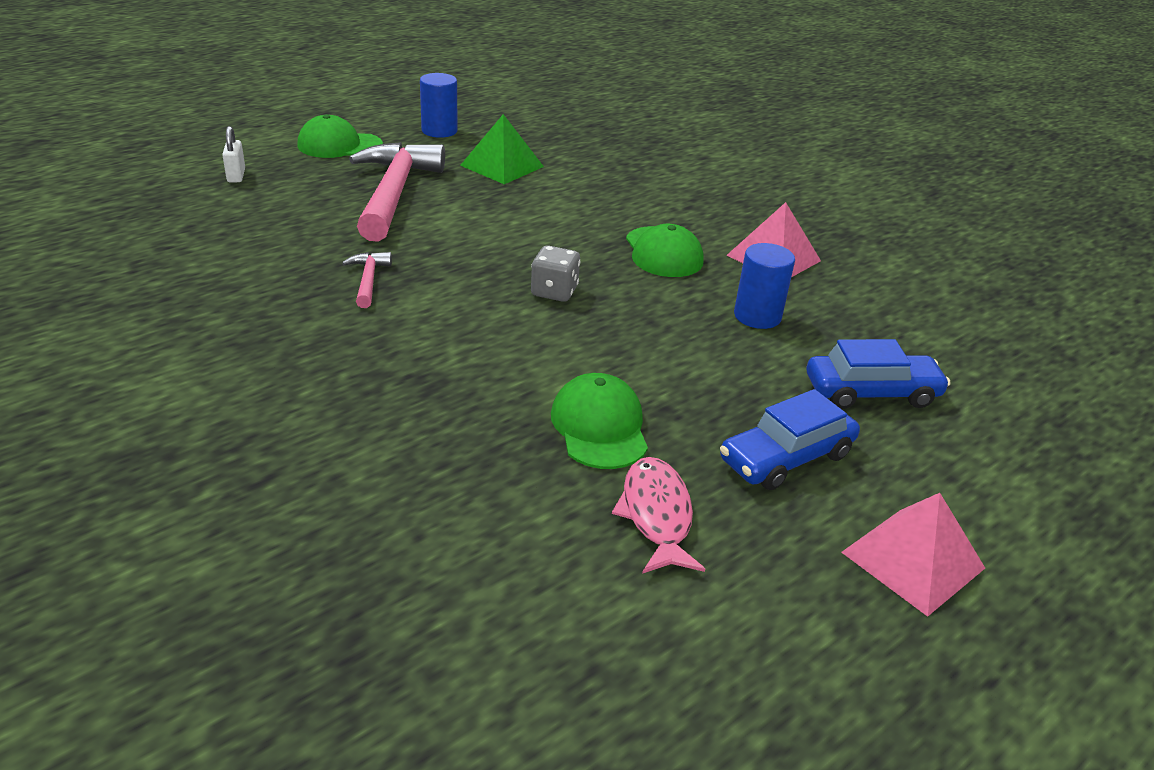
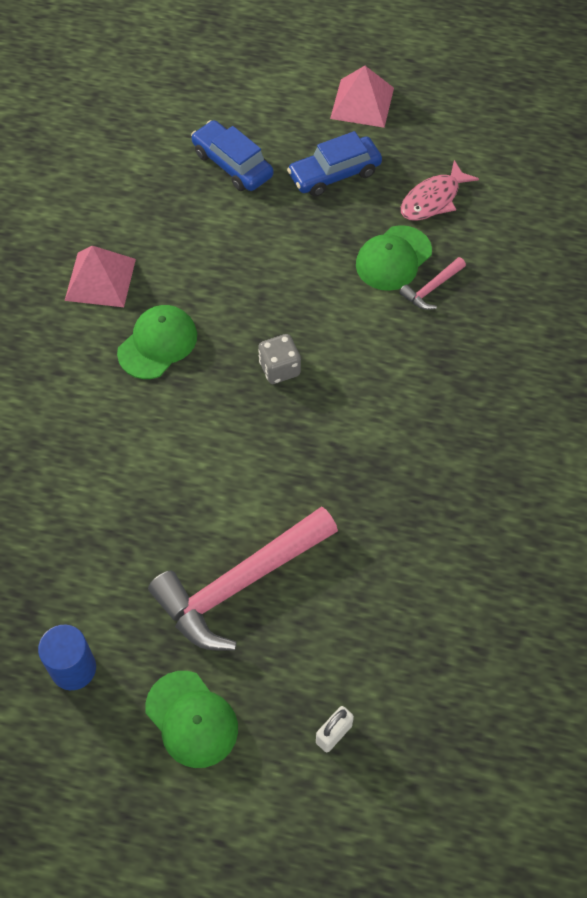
camera: 125 degrees left, 25 degrees up
pink hammer [342,252,392,308] -> pink hammer moved to [399,257,466,310]
green pyramid [460,114,544,184] -> none
blue car [720,389,860,490] -> blue car turned 135 degrees clockwise [287,131,382,197]
blue cylinder [734,243,795,329] -> none

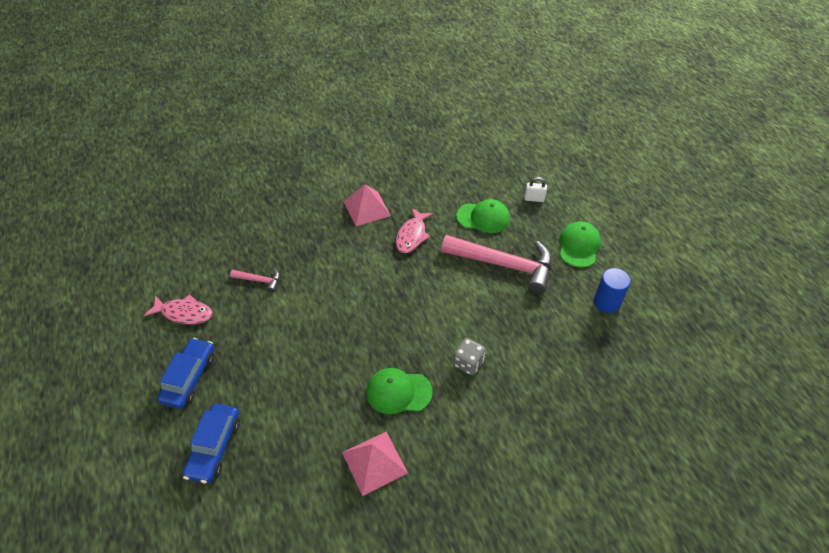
camera: 125 degrees left, 10 degrees down
grey dice [258,334,301,384] -> grey dice moved to [453,338,486,375]
blue car [287,131,382,197] -> blue car turned 105 degrees counterclockwise [157,338,215,409]
pink pyramid [330,66,394,128] -> pink pyramid moved to [344,184,391,226]
green cap [356,225,432,291] -> green cap moved to [456,199,510,233]
none -> pink fish [396,208,433,253]

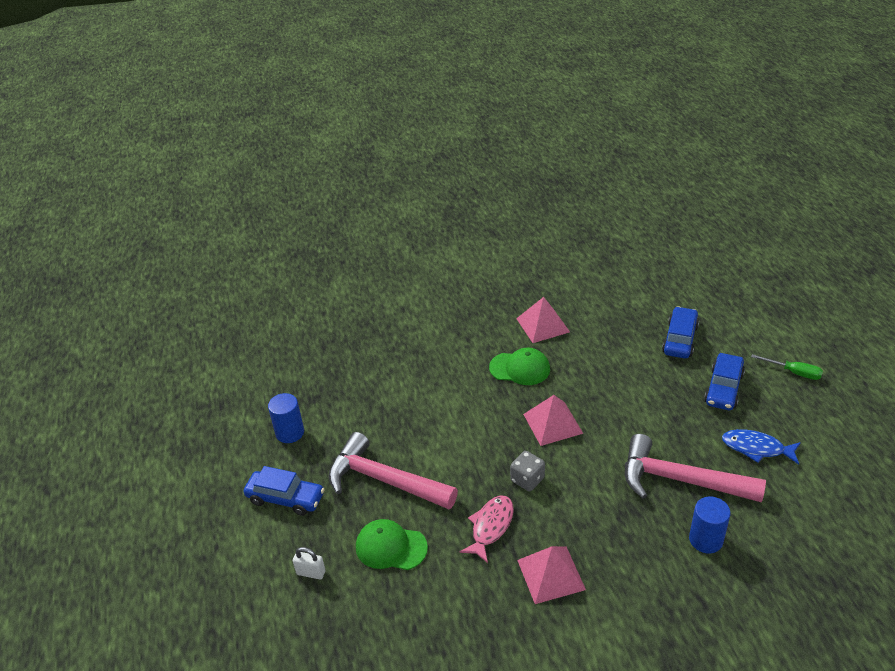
camera: 170 degrees left, 10 degrees down
pink fish [144,294,213,324] -> blue fish [722,429,801,465]
pink hammer [230,268,280,292] -> pink hammer [625,434,766,503], size x2.28
grey dice [453,338,486,375] -> grey dice moved to [510,451,545,491]
green cap [559,221,601,268] -> blue car [244,466,325,516]
none -> pink pyramid [523,395,583,446]
none -> blue cylinder [689,497,731,553]
none -> green screwdriver [751,354,823,380]

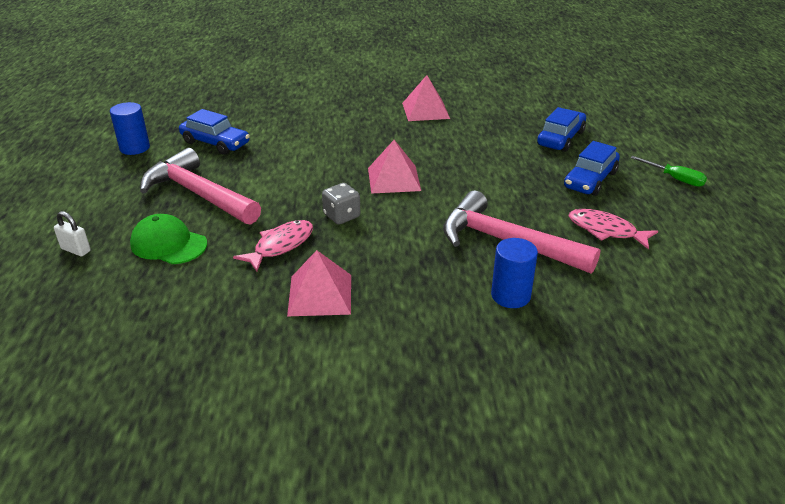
camera: 10 degrees right, 5 degrees down
blue car [244,466,325,516] -> blue car moved to [179,109,250,155]
green cap [489,348,550,385] -> none
blue fish [722,429,801,465] -> pink fish [569,209,658,250]

